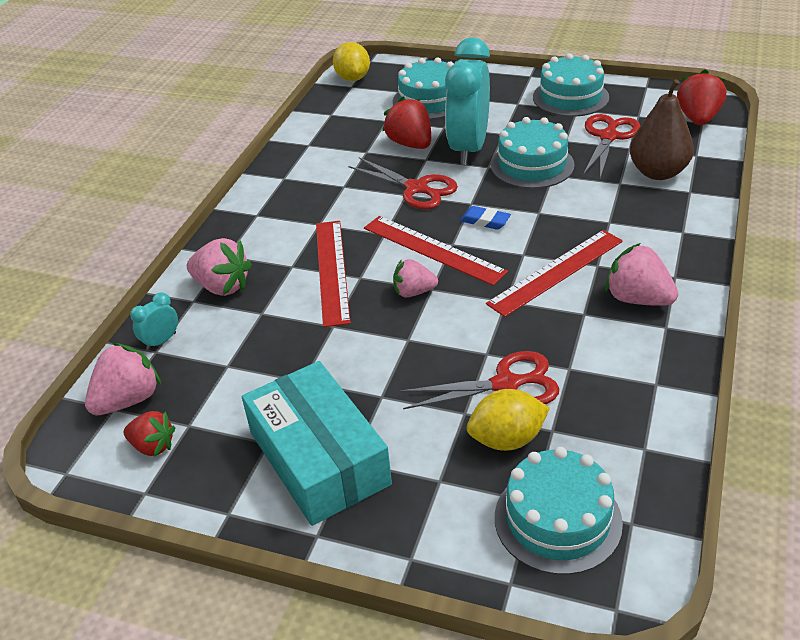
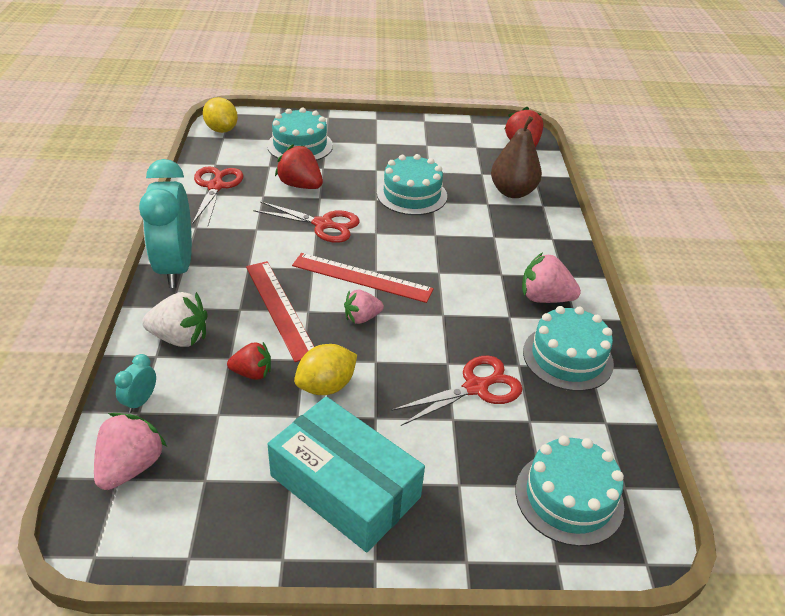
camera: 25 degrees left, 0 degrees up
red strawberry [124,411,176,457] -> red strawberry moved to [227,342,271,380]
pink strawberry [187,238,252,296] -> white strawberry [142,292,207,347]
turquoise clock [445,37,490,165] -> turquoise clock moved to [139,159,192,288]
blue eraser [460,206,511,230] -> none
yellow lemon [467,389,550,451] -> yellow lemon moved to [294,344,357,395]
red ruler [486,230,623,317] -> none
turquoise cake [533,53,609,117] -> turquoise cake moved to [523,306,614,391]
red scissors [583,114,640,178] -> red scissors moved to [192,166,244,225]

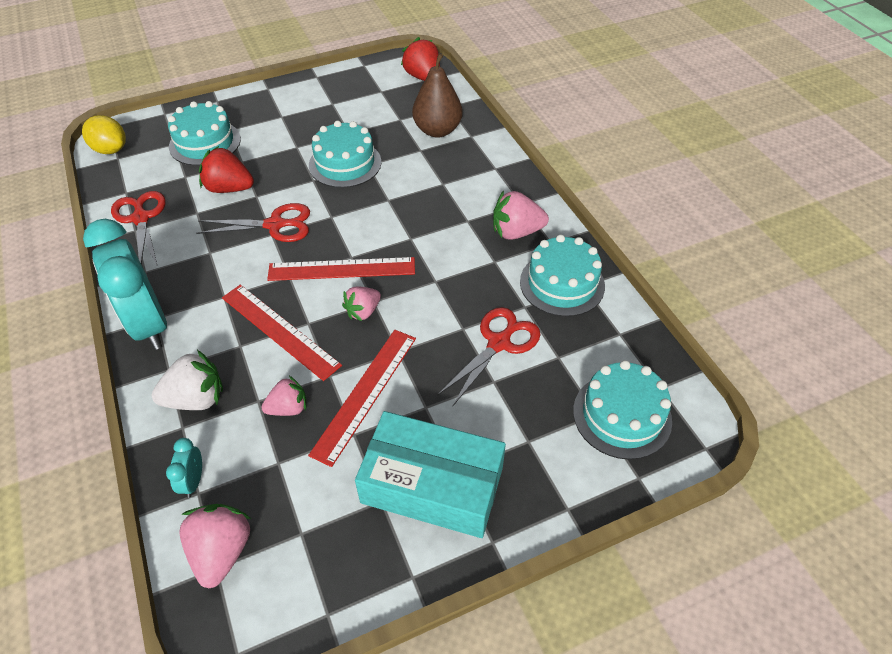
camera: 20 degrees left, 10 degrees up
red strawberry [227,342,271,380] -> pink strawberry [261,376,306,416]
yellow lemon [294,344,357,395] -> red ruler [308,330,416,467]

